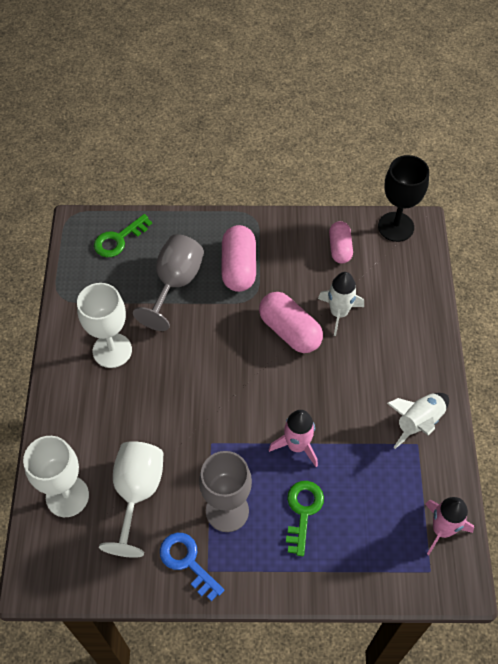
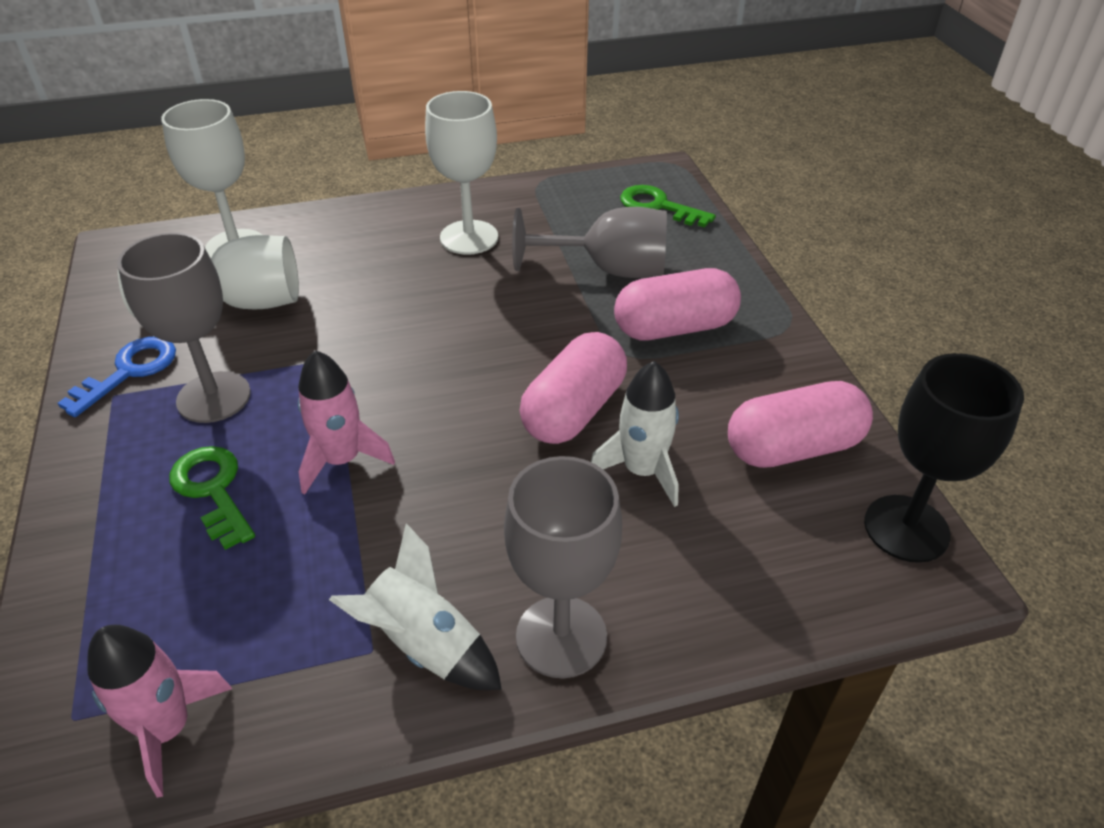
camera: 75 degrees right, 15 degrees down
green key [286,481,324,556] -> green key turned 120 degrees counterclockwise [169,446,255,550]
pink capsule [329,221,353,264] -> pink capsule [728,381,873,468], size x1.54
none -> grey goblet [504,456,622,678]

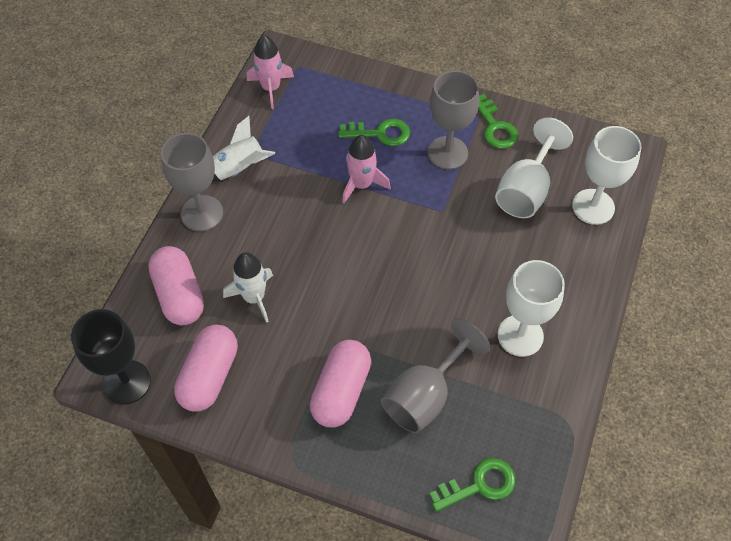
camera: 125 degrees right, 15 degrees up
blue key [58,337,176,417] -> green key [478,94,518,149]
pink capsule [519,332,627,444] -> pink capsule moved to [148,246,204,326]

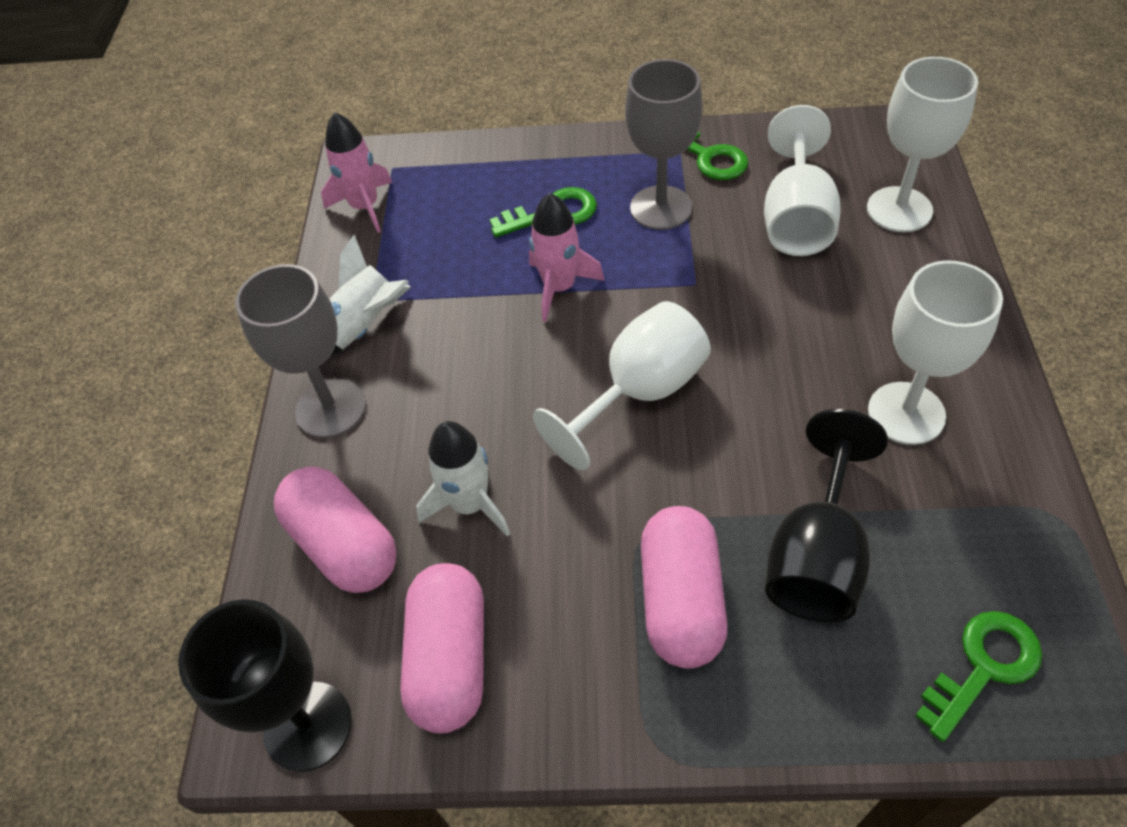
camera: 15 degrees left, 5 degrees down
grey goblet [381,318,490,433] -> black goblet [765,409,888,623]
none -> white goblet [533,301,711,470]

